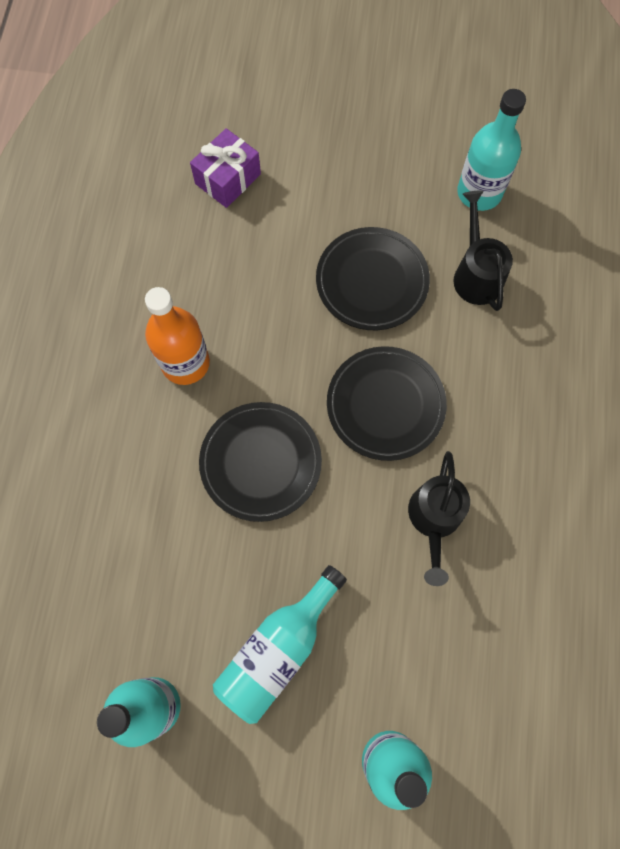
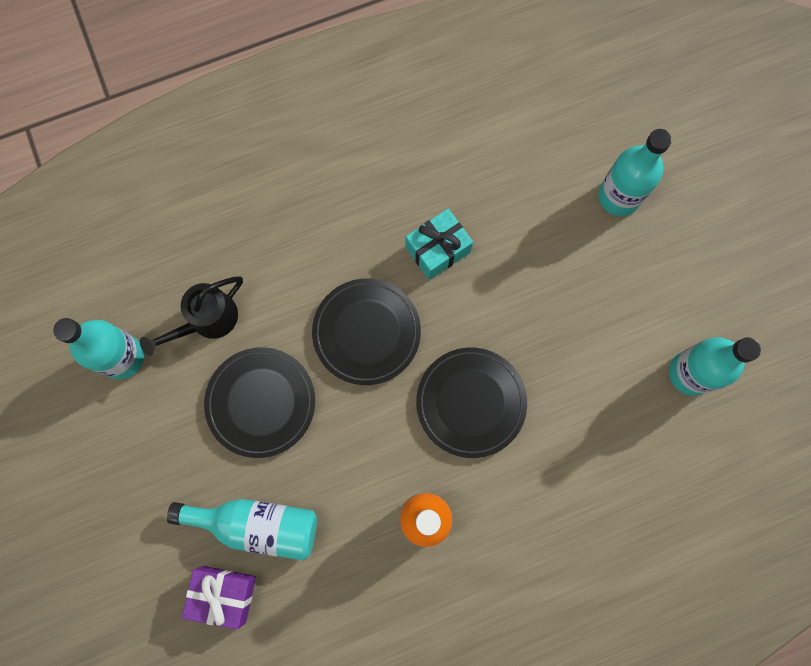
camera: 120 degrees left, 5 degrees up
turquoise bottle [213,565,347,724] -> turquoise bottle moved to [167,499,317,561]
black watering can [408,451,470,586] -> turquoise gift [406,209,473,280]

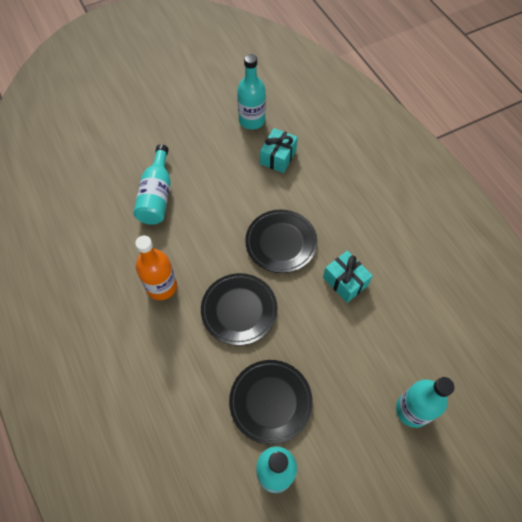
camera: 85 degrees right, 15 degrees down
black watering can [140,276,243,356] -> turquoise gift [260,128,298,173]
purple gift [182,566,256,630] -> none
black plate [204,347,315,458] -> black plate moved to [229,360,313,445]

